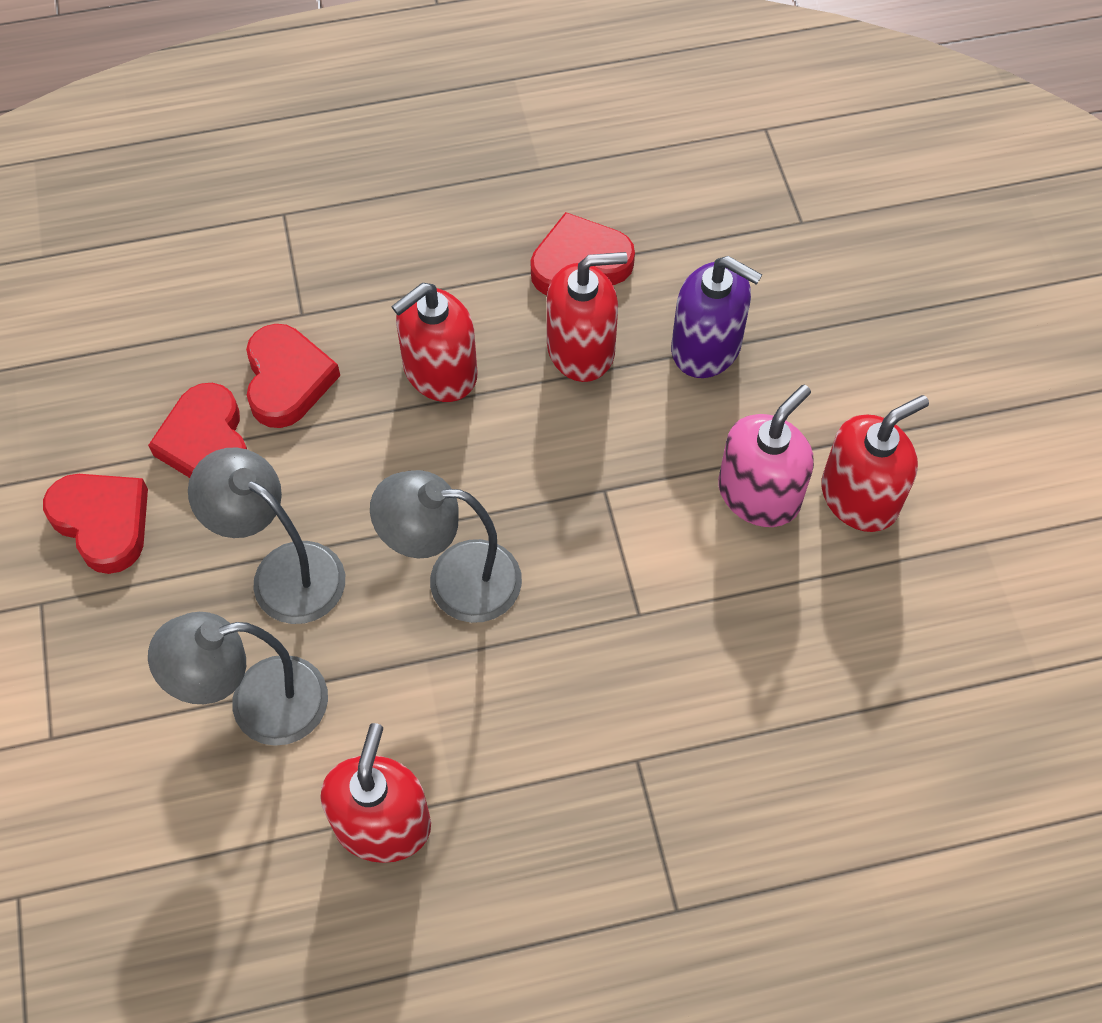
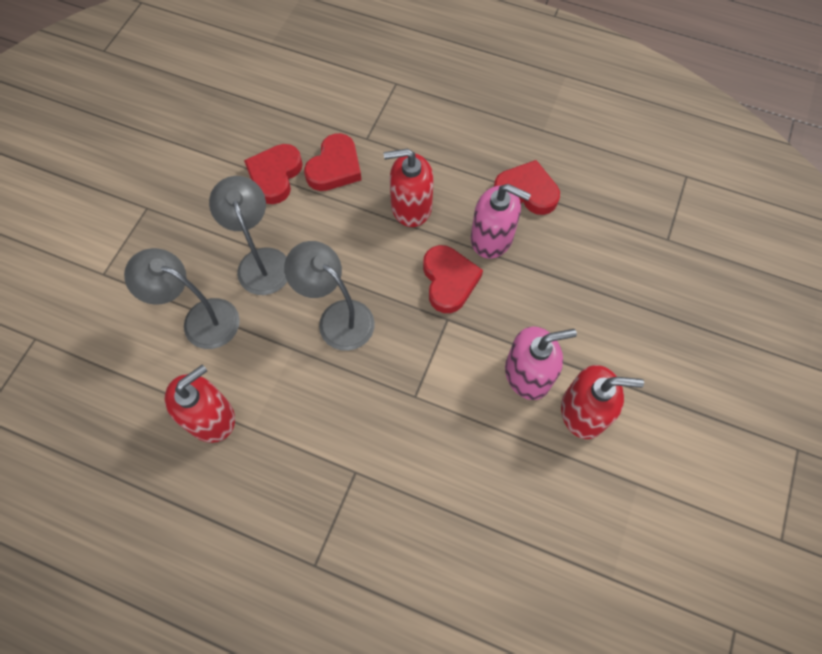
camera: 35 degrees right, 5 degrees up
red heart [43,474,148,574] -> red heart moved to [423,245,483,313]
red soap dispenser [547,252,628,382] -> pink soap dispenser [471,184,531,259]
purple soap dispenser [671,256,762,378] -> none

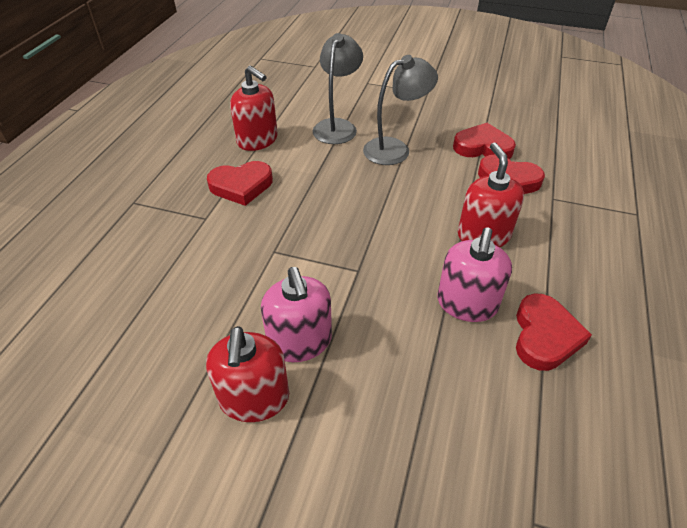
camera: 85 degrees right, 20 degrees down
grey lamp [284,241,375,351] -> none
red heart [423,245,483,313] -> red heart moved to [207,161,273,206]

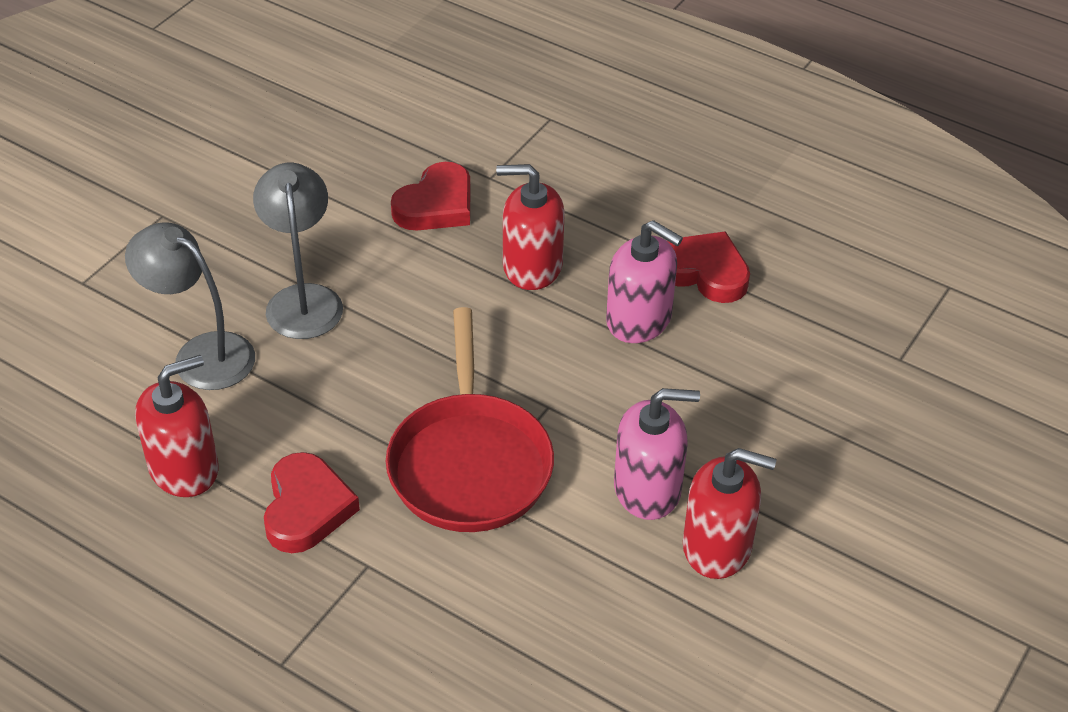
camera: 75 degrees left, 0 degrees up
red heart [453,123,516,159] -> none
none -> red pan [386,307,554,532]

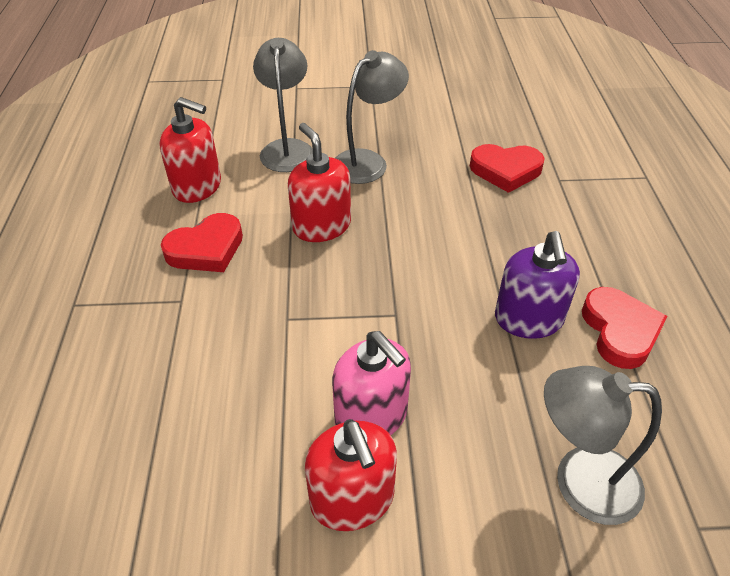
camera: 55 degrees right, 0 degrees up
red pan [386,307,554,532] -> none
red soap dispenser [496,164,565,290] -> red soap dispenser moved to [288,123,351,242]
pink soap dispenser [606,220,683,343] -> purple soap dispenser [495,231,580,339]
none -> grey lamp [544,366,662,525]

